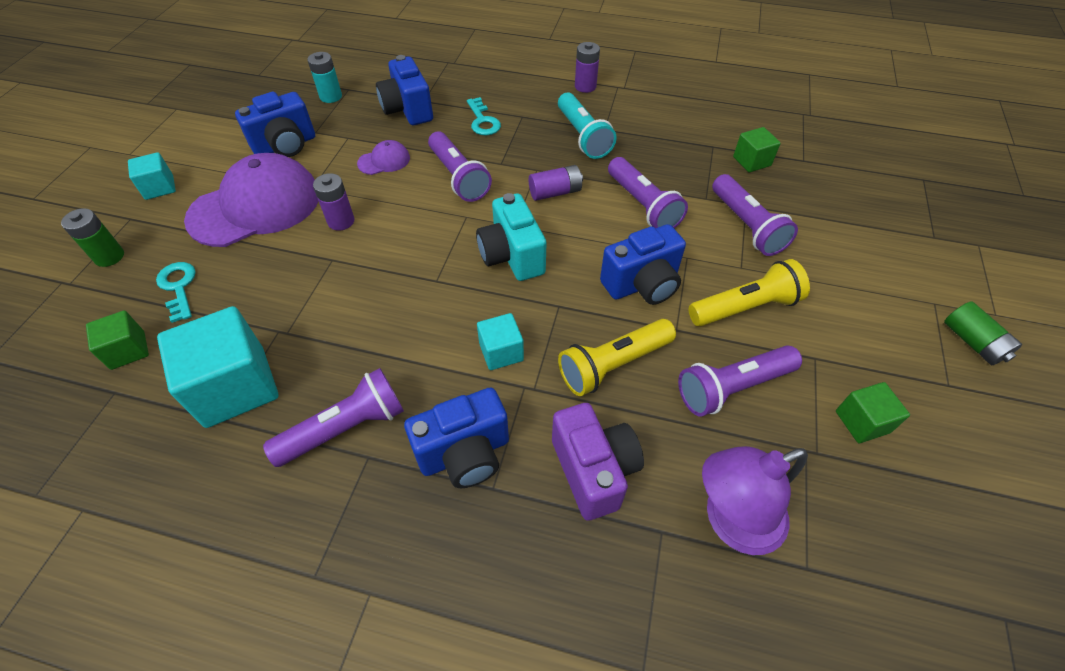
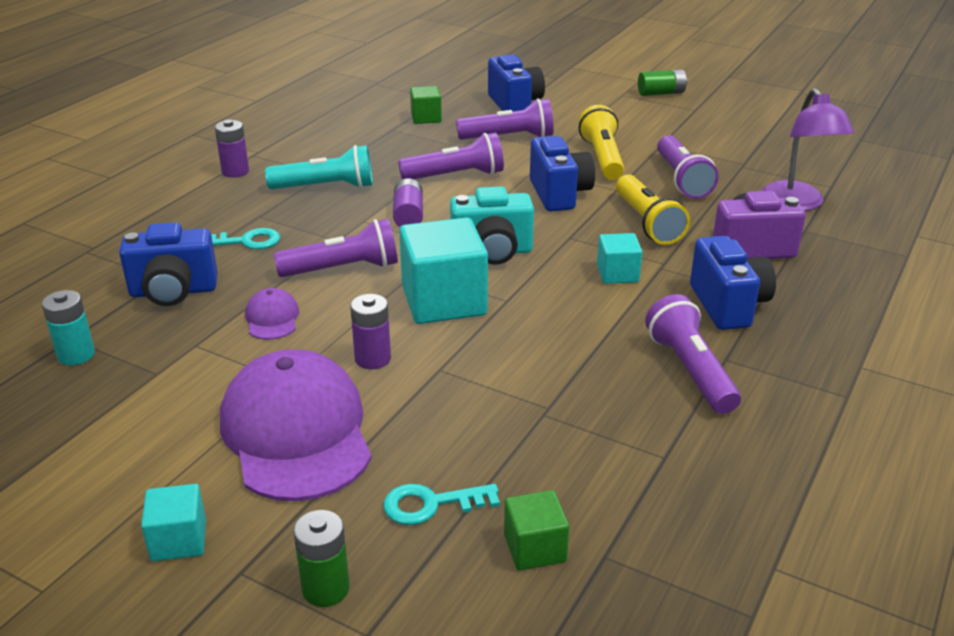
camera: 75 degrees left, 20 degrees down
turquoise cube [157,306,278,428] -> turquoise cube moved to [399,217,488,324]
blue camera [235,92,315,157] -> blue camera moved to [488,54,545,111]
green cube [836,382,910,443] -> none

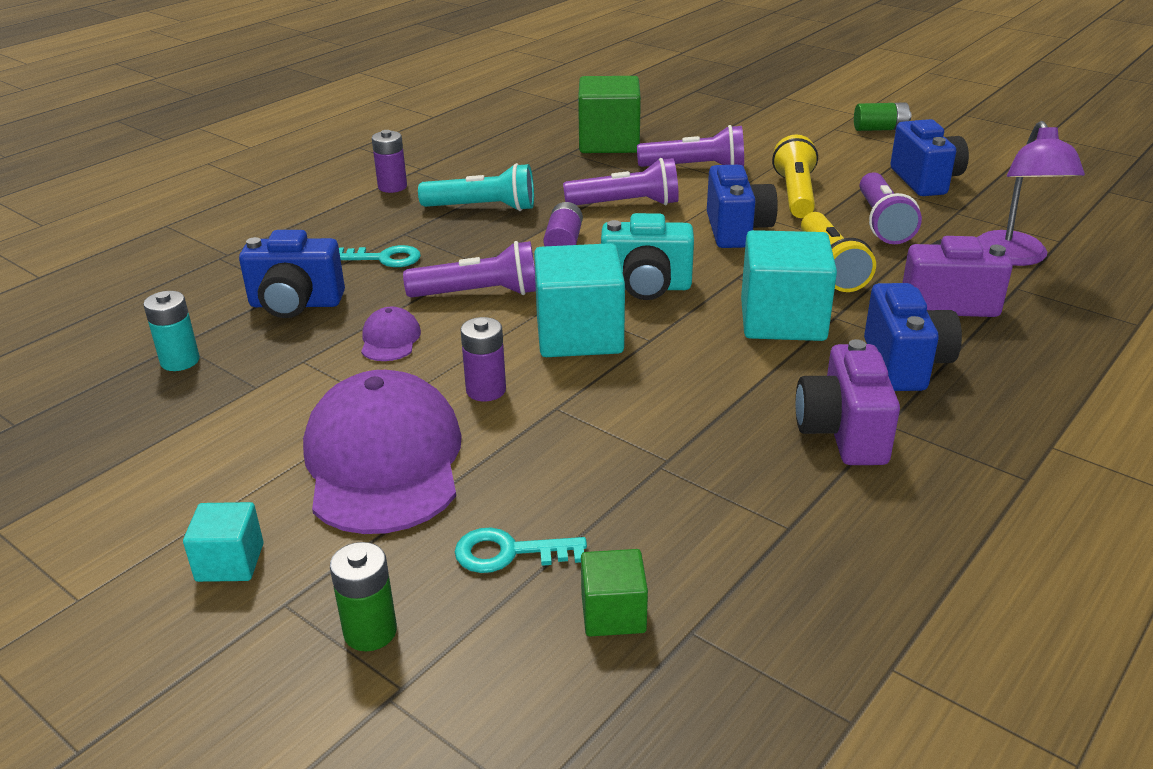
camera: 10 degrees right, 0 degrees up
green cube [410,86,442,124] -> green cube [578,76,641,153], size x1.91
blue camera [488,54,545,111] -> blue camera moved to [890,119,969,196]
turquoise cube [597,233,642,284] -> turquoise cube [741,230,837,341], size x1.91
purple flashlight [645,294,741,414] -> purple camera [795,339,900,465]

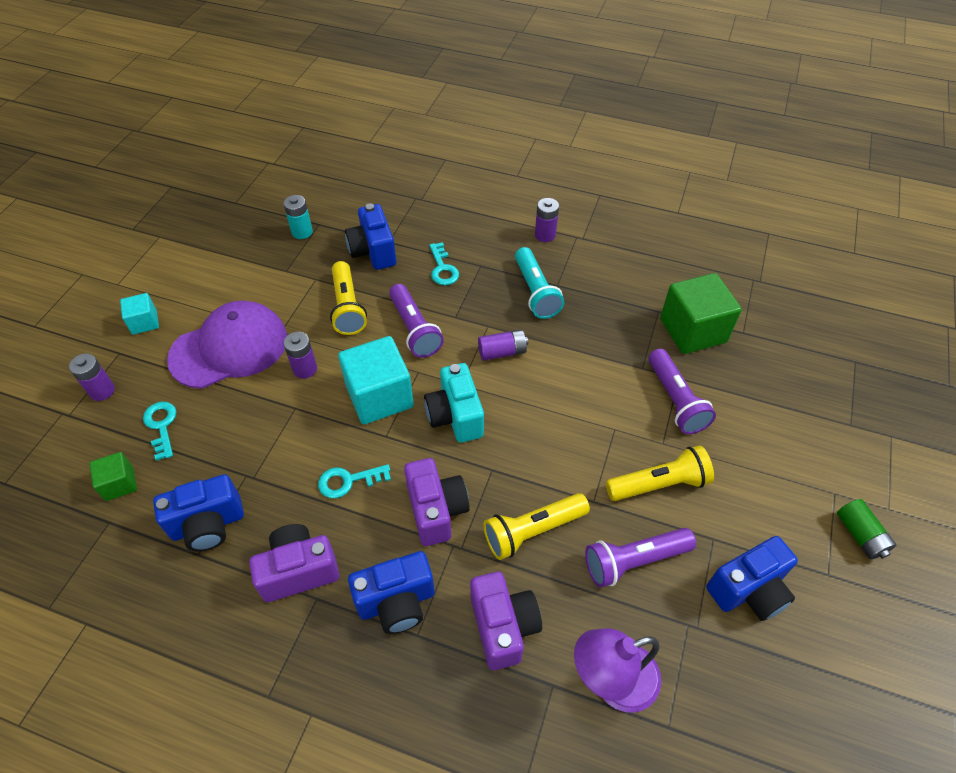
camera: 70 degrees right, 20 degrees up
green battery [330,542,397,651] -> purple battery [69,353,115,401]
purple cap [361,306,421,361] -> yellow flashlight [330,261,367,335]
purple flashlight [563,158,679,205] -> none
blue camera [707,165,778,248] -> blue camera moved to [153,474,244,551]
turquoise cube [741,230,837,341] -> purple camera [404,458,470,546]
none -> turquoise key [318,464,391,498]

